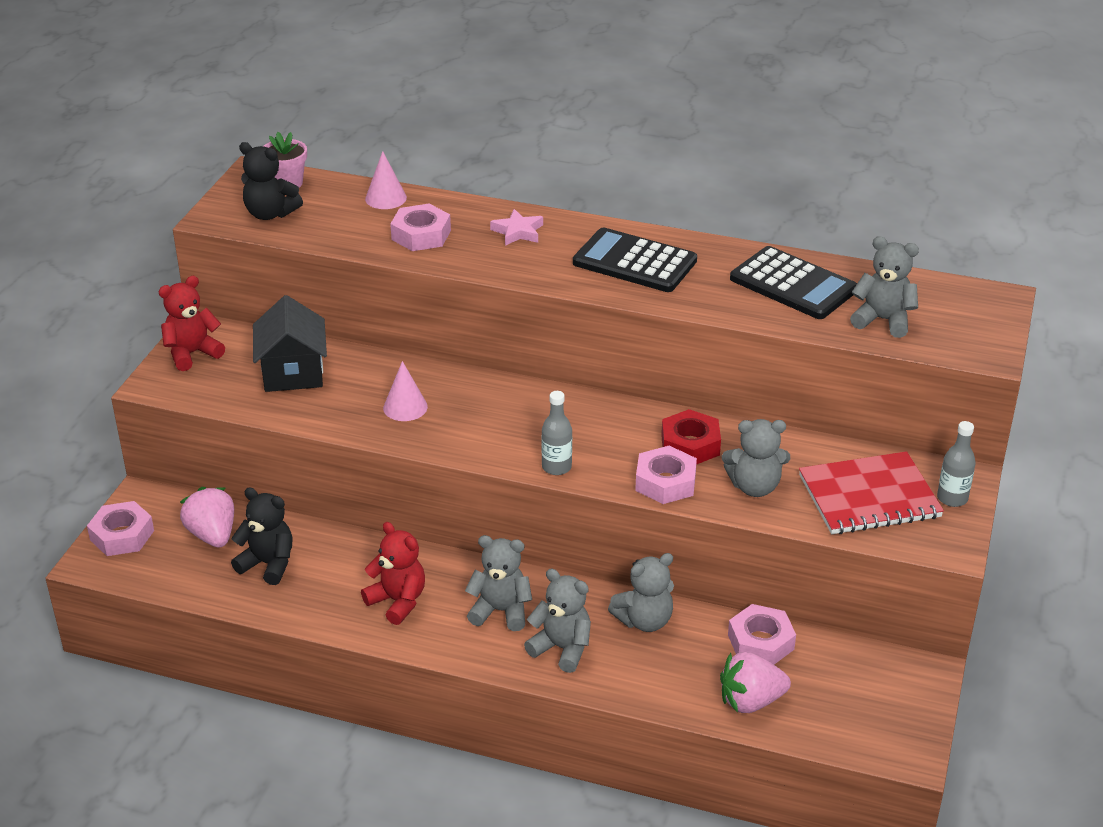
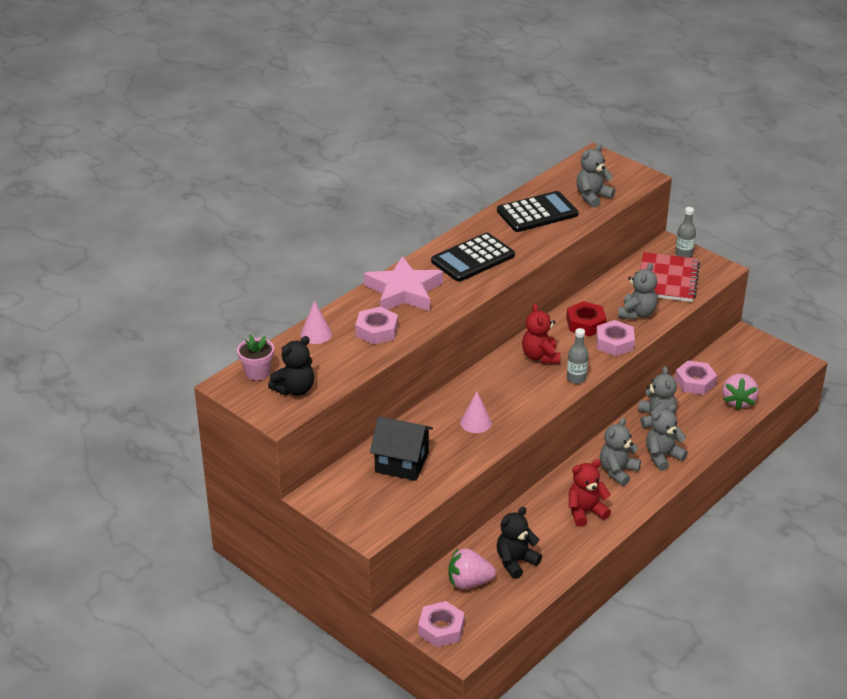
camera: 65 degrees left, 0 degrees up
red teddy bear [158,276,225,371] -> red teddy bear moved to [522,303,560,364]
pink star [490,209,543,246] -> pink star [364,256,443,311], size x2.06

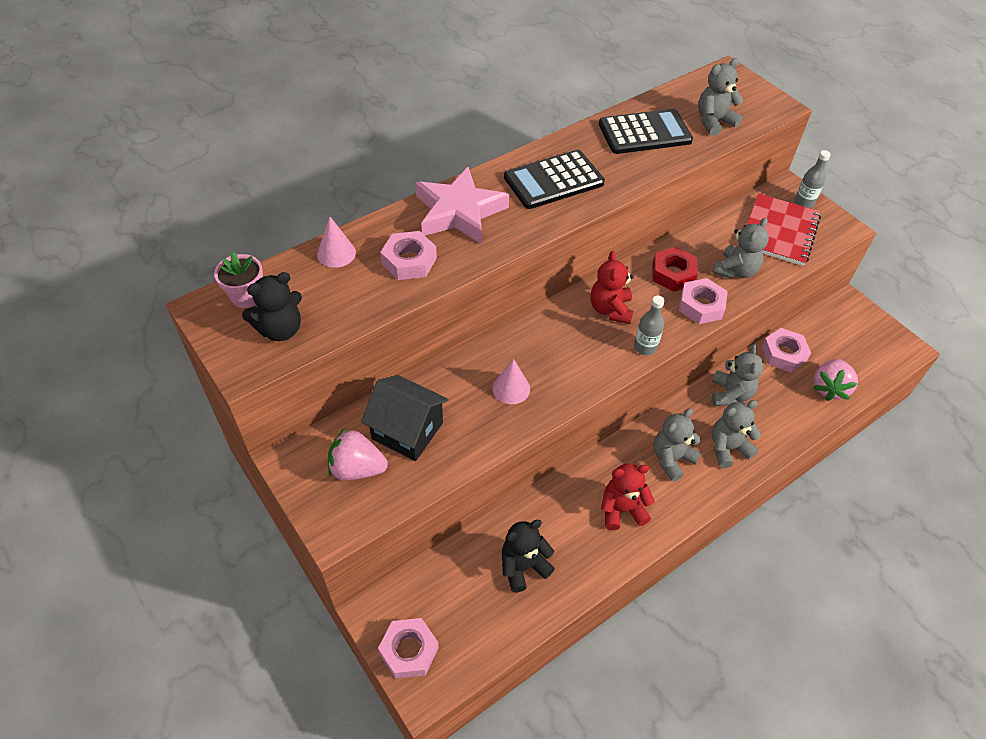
camera: 10 degrees right, 15 degrees up
pink strawberry [449,548,496,589] -> pink strawberry moved to [328,428,388,480]

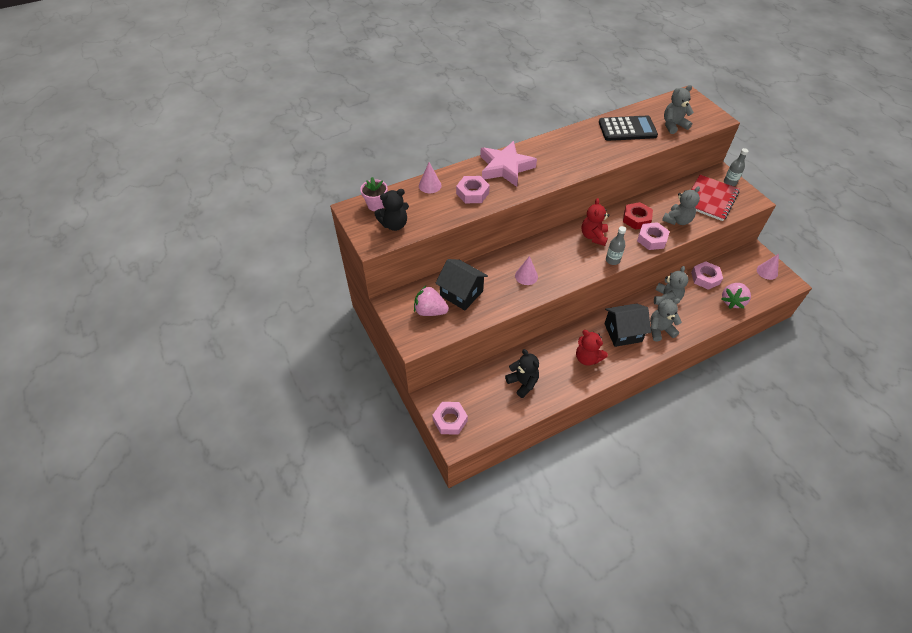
camera: 10 degrees right, 0 degrees up
black teddy bear [502,520,555,593] -> black teddy bear turned 75 degrees clockwise [505,349,539,398]
black calculator [504,150,605,209] -> none
red teddy bear [601,463,655,530] -> red teddy bear turned 135 degrees counterclockwise [576,330,608,366]
grey teddy bear [653,408,701,482] -> black house [604,303,651,347]
none -> pink cone [757,254,779,280]

